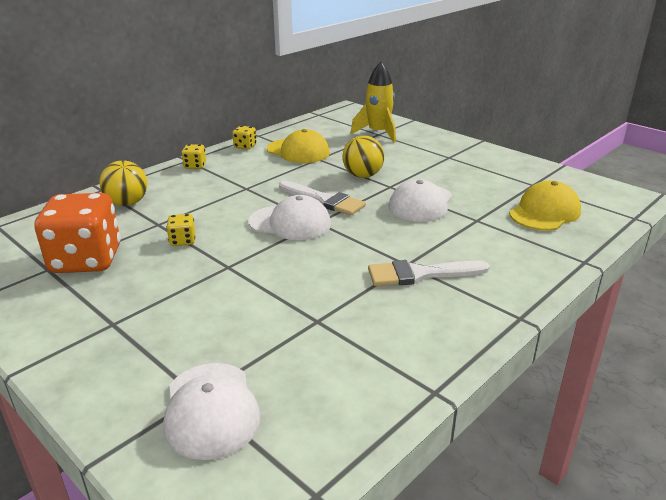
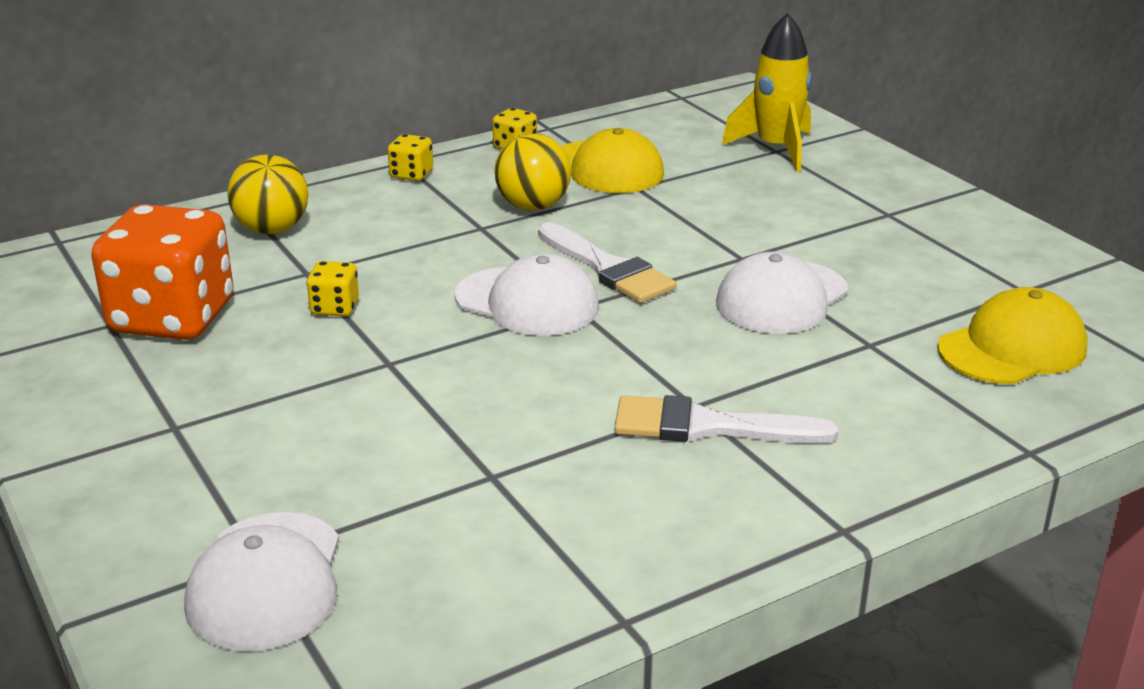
camera: 15 degrees right, 0 degrees up
yellow ball [342,135,384,178] -> yellow ball moved to [494,133,571,210]

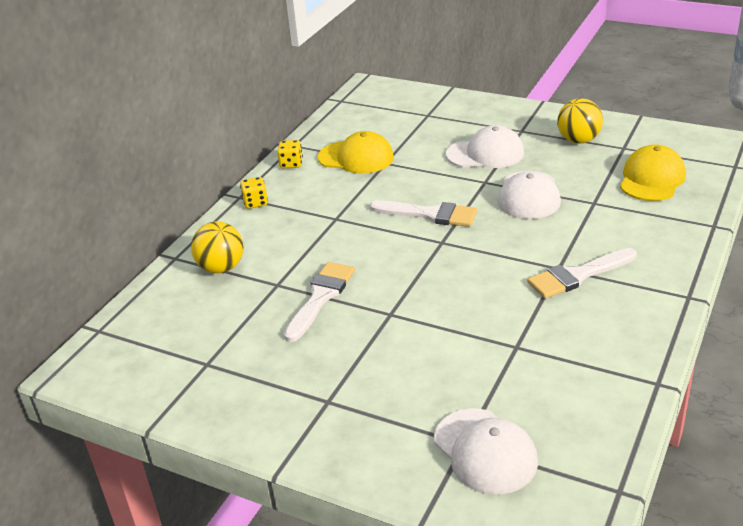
camera: 30 degrees left, 5 degrees up
orange dice [91,204,233,340] -> none
yellow dice [306,261,359,316] -> white brush [284,262,355,342]
white cap [455,253,599,336] -> white cap moved to [446,125,524,168]
yellow ball [494,133,571,210] -> yellow ball moved to [557,98,603,143]
yellow rocket [722,13,812,171] -> none

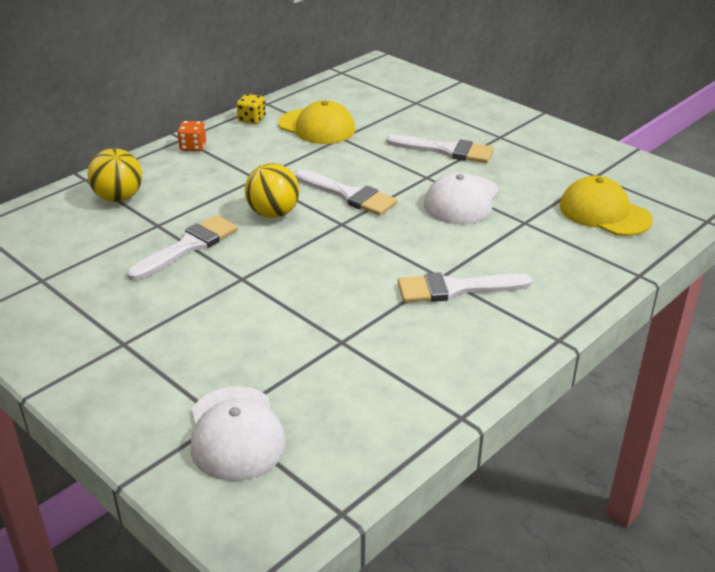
camera: 15 degrees right, 0 degrees up
yellow dice [240,177,268,209] -> orange dice [177,121,206,151]
white cap [446,125,524,168] -> white brush [387,135,494,163]
yellow ball [557,98,603,143] -> yellow ball moved to [245,163,300,218]
yellow cap [620,145,686,201] -> yellow cap turned 90 degrees counterclockwise [560,176,653,236]

